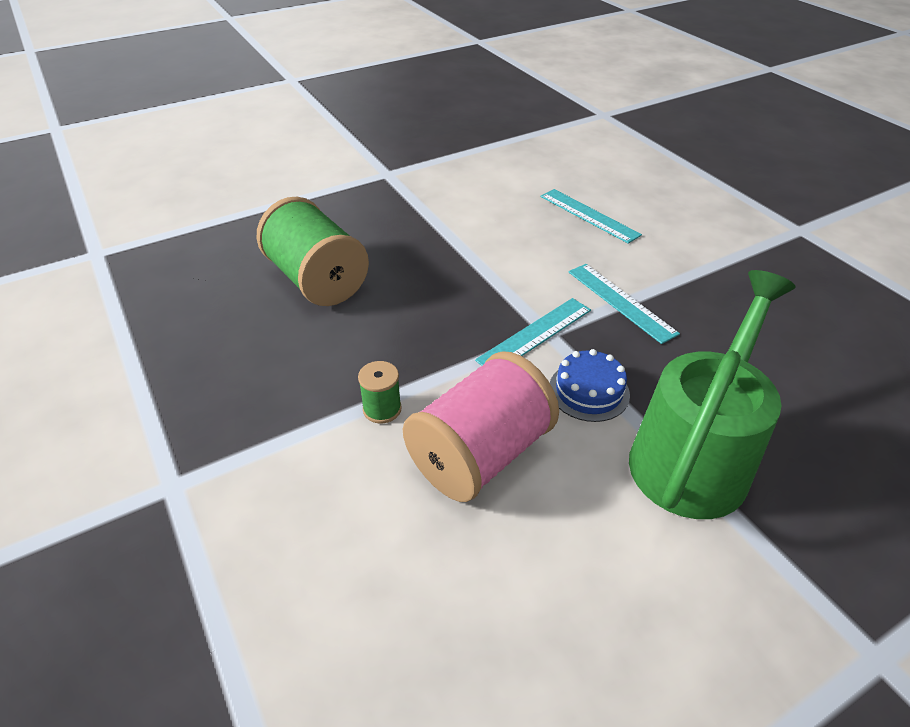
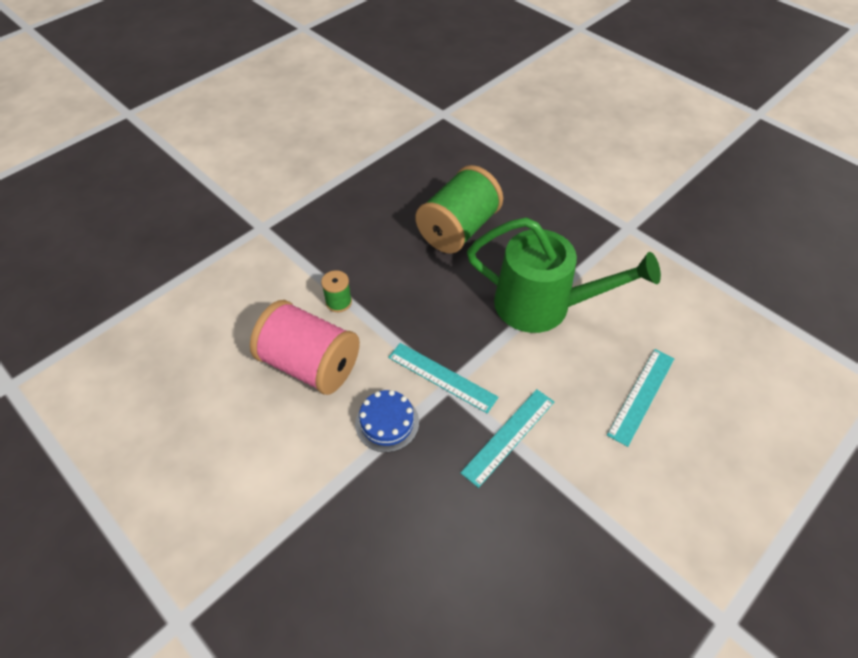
camera: 75 degrees right, 10 degrees up
green watering can [629,270,796,519] -> green watering can moved to [467,217,661,333]

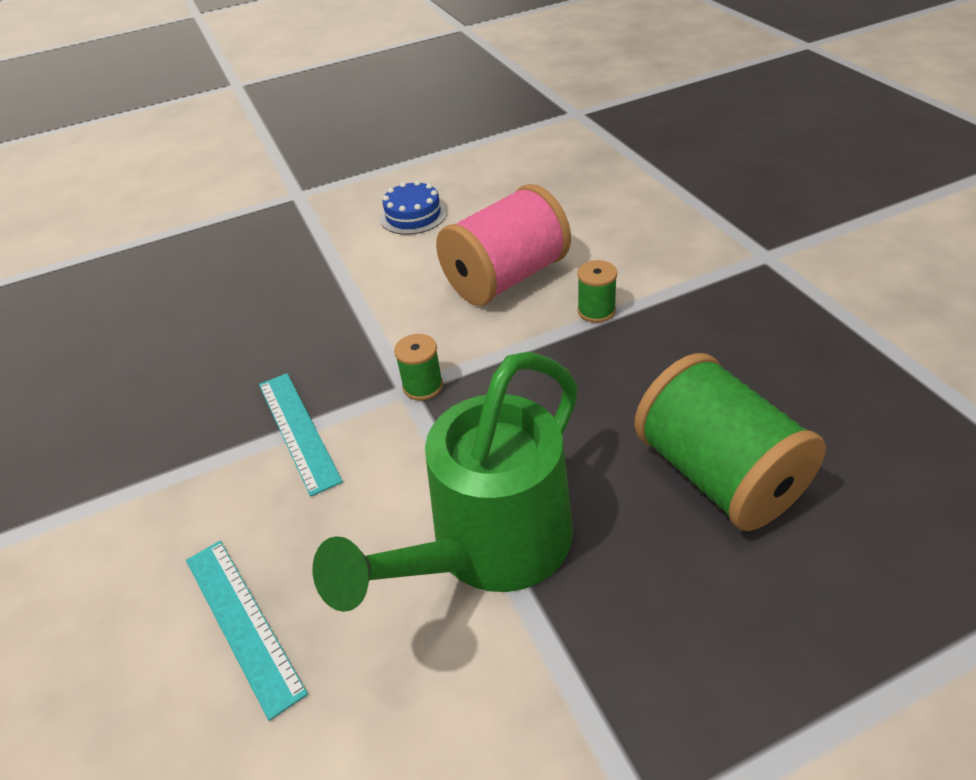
camera: 115 degrees right, 10 degrees down
blue cake [355,390,419,452] -> blue cake moved to [380,180,447,235]
turquoise ruler [388,343,498,414] -> green spool [394,334,443,400]

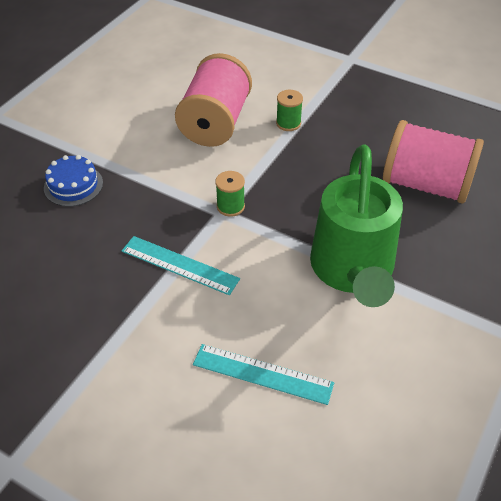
camera: 40 degrees left, 5 degrees up
blue cake [380,180,447,235] -> blue cake moved to [44,155,103,207]
green spool [634,353,826,531] -> pink spool [383,120,484,203]

